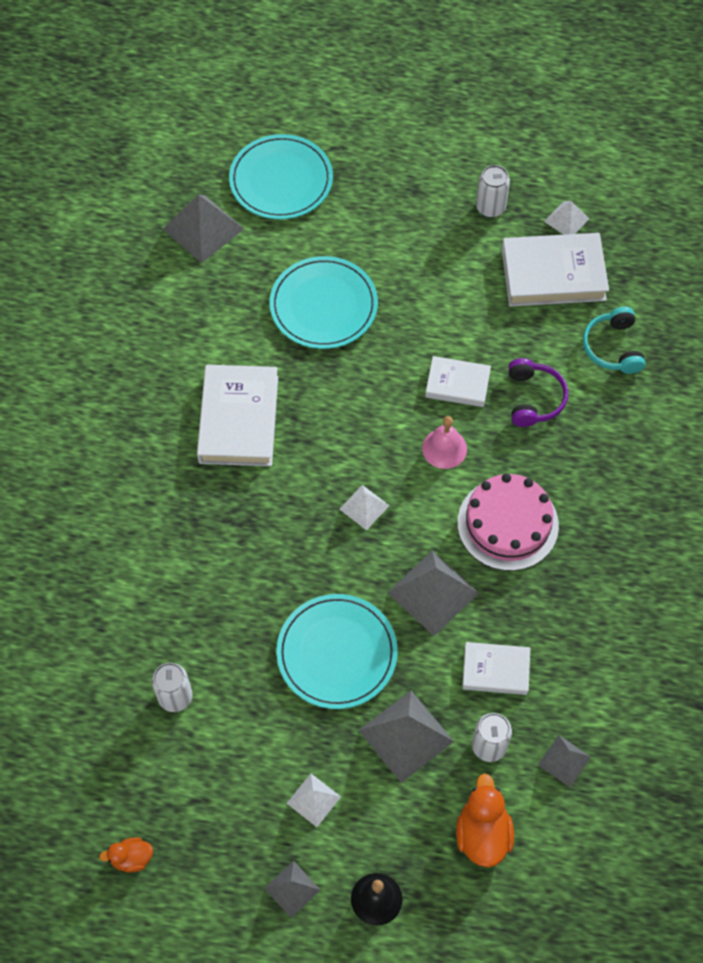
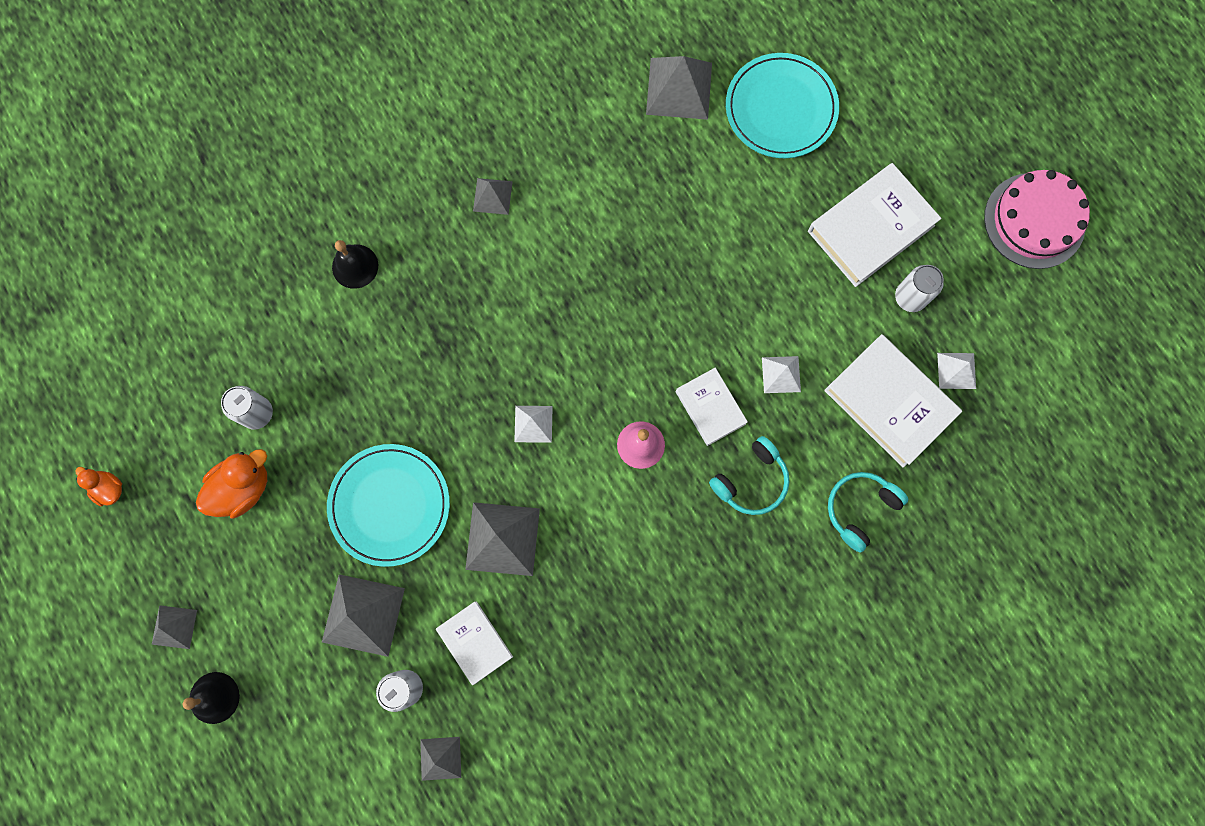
camera: 50 degrees right, 15 degrees up
white book [197,365,278,466] -> white book moved to [808,163,941,287]
turquoise plate [270,256,378,349] -> none
white pyramid [287,774,341,827] -> white pyramid moved to [762,356,801,393]
orange duck [456,773,514,867] -> orange duck moved to [196,449,267,519]
pink cake [457,474,559,571] -> pink cake moved to [984,170,1090,269]
purple headphones [508,358,568,427] -> turquoise headphones [709,436,789,515]
none -> black bell [332,240,378,289]
none -> grey pyramid [473,178,513,215]

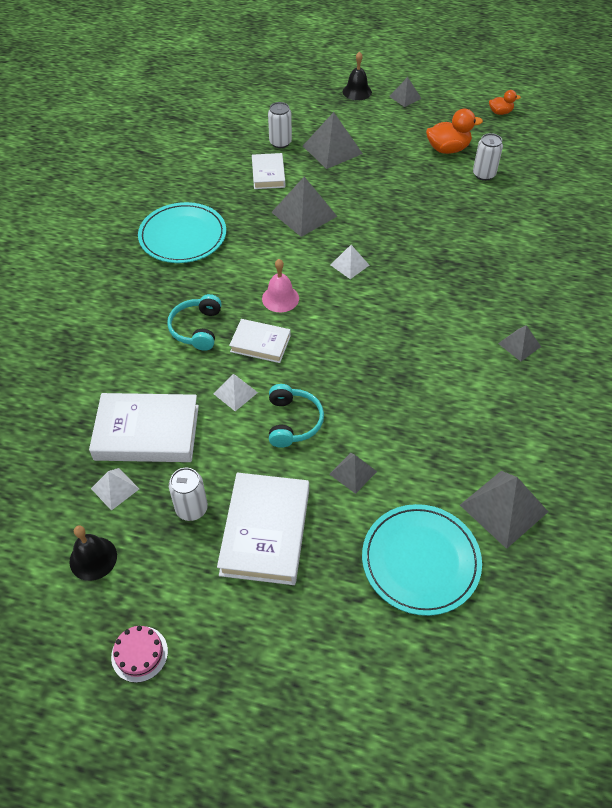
camera: 135 degrees right, 25 degrees down
orange duck [196,449,267,519] -> orange duck turned 105 degrees counterclockwise [426,109,483,154]
turquoise plate [327,444,450,567] -> turquoise plate moved to [138,202,226,263]
black bell [332,240,378,289] -> black bell moved to [70,525,117,581]
grey pyramid [420,737,461,781] -> grey pyramid moved to [329,453,377,494]
white book [436,601,513,685] -> white book turned 75 degrees clockwise [252,153,285,189]
turquoise headphones [828,472,908,553] -> turquoise headphones moved to [269,384,324,448]
pink cake [984,170,1090,269] -> pink cake [111,626,168,683], size x0.50

